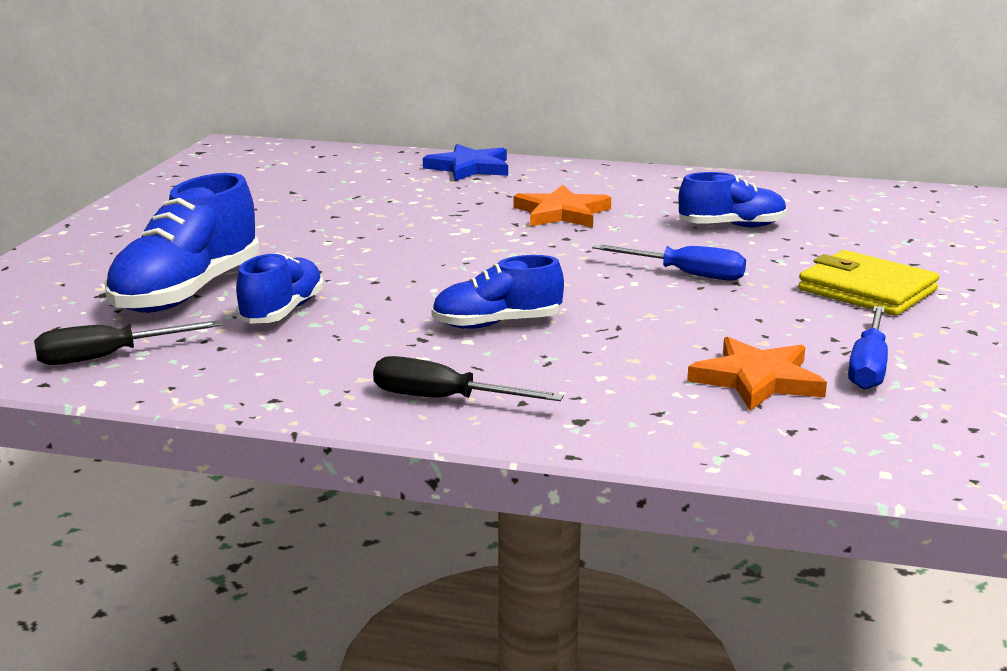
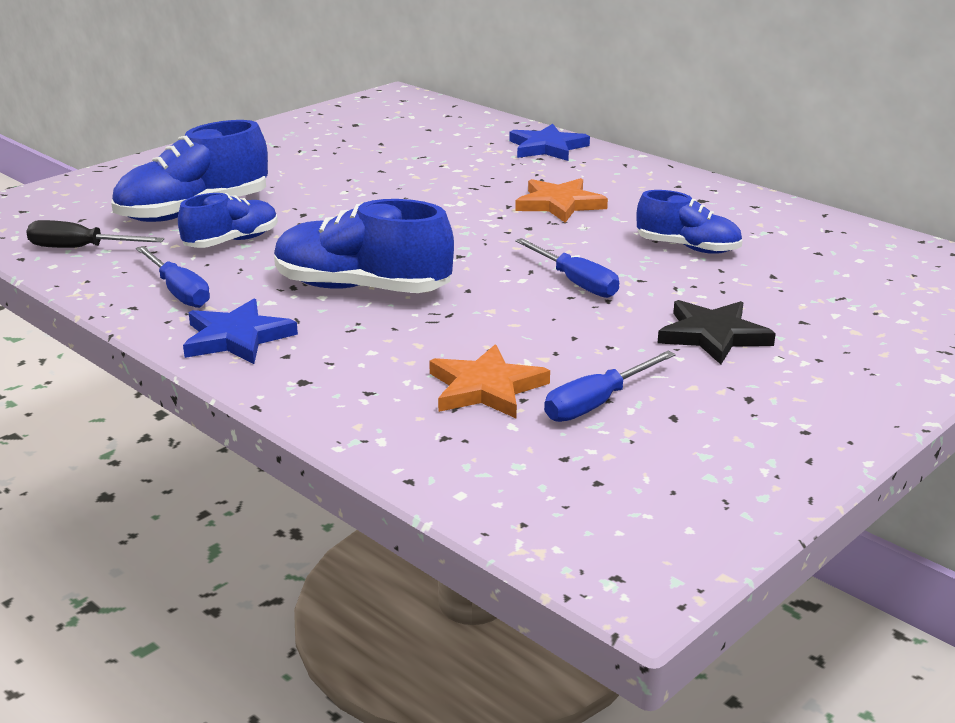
camera: 30 degrees right, 5 degrees up
black screwdriver [373,356,564,401] -> blue star [183,299,298,364]
blue shoe [431,255,564,329] -> blue shoe [274,199,454,293], size x1.62
yellow wallet [798,250,939,316] -> black star [658,300,776,365]
none -> blue screwdriver [136,246,210,308]

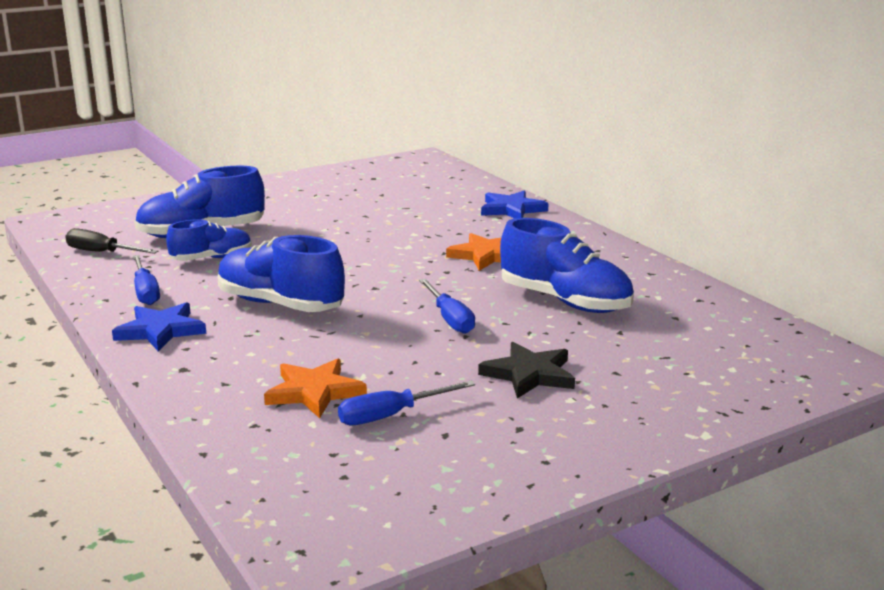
camera: 15 degrees right, 5 degrees down
blue shoe [637,190,742,254] -> blue shoe [500,218,634,313], size x1.62

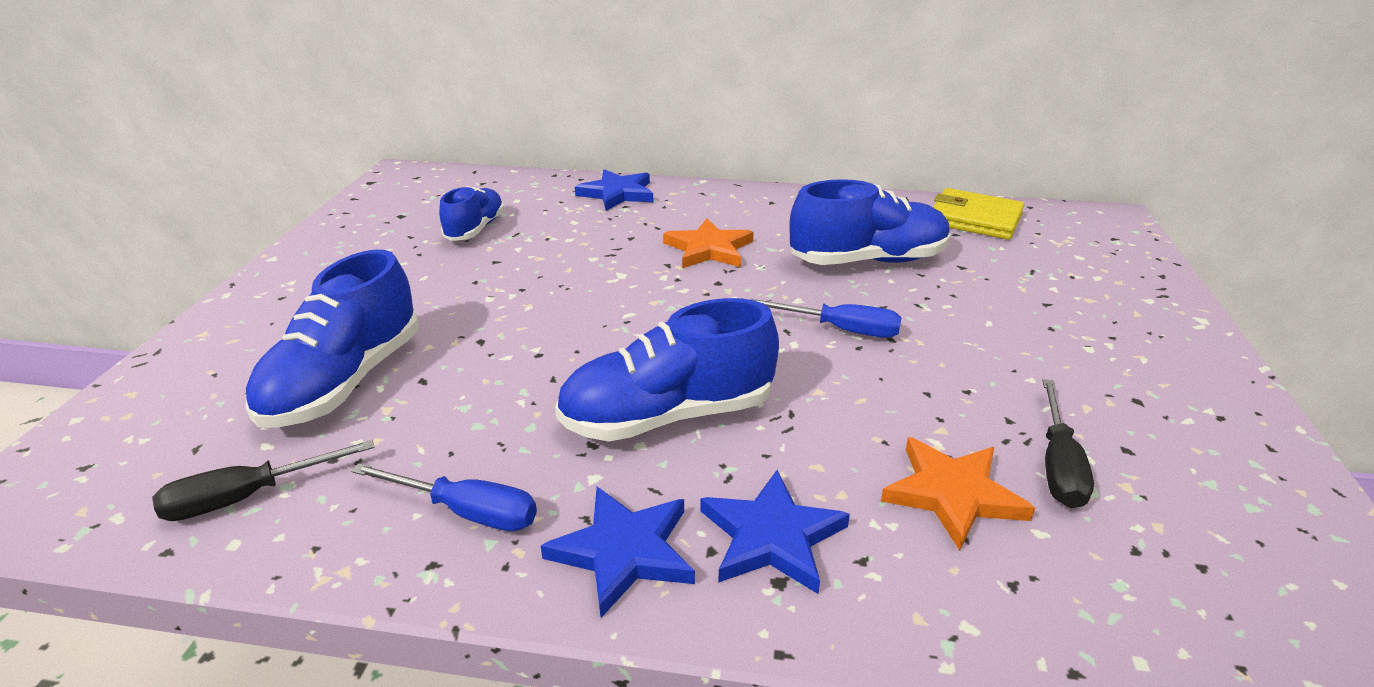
camera: 50 degrees left, 10 degrees up
blue shoe [166,219,252,261] -> blue shoe moved to [439,186,505,241]
blue screwdriver [338,381,475,425] -> black screwdriver [1042,379,1094,508]
black star [478,342,575,398] -> none
none -> blue star [700,470,850,594]
none -> yellow wallet [933,188,1024,240]

